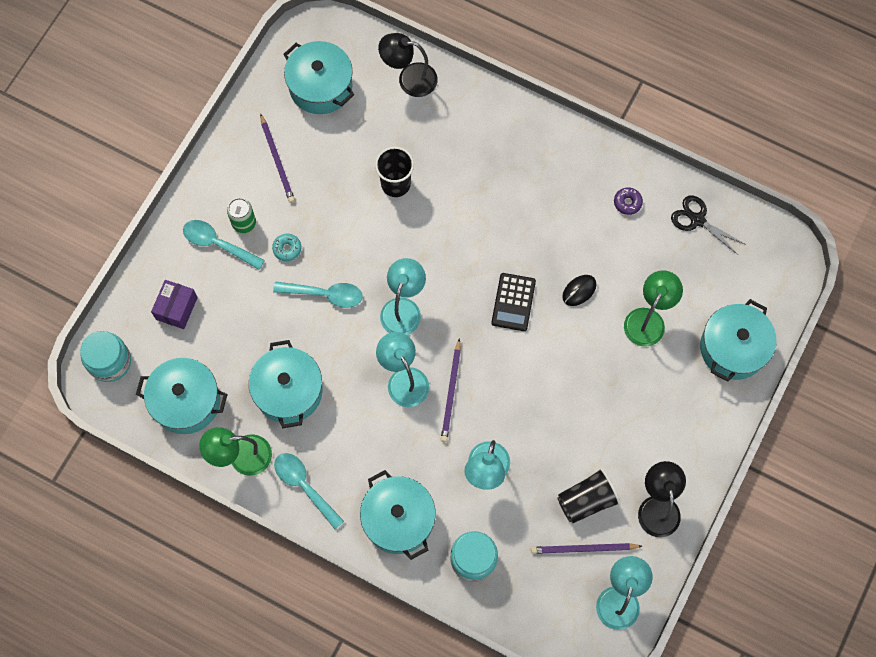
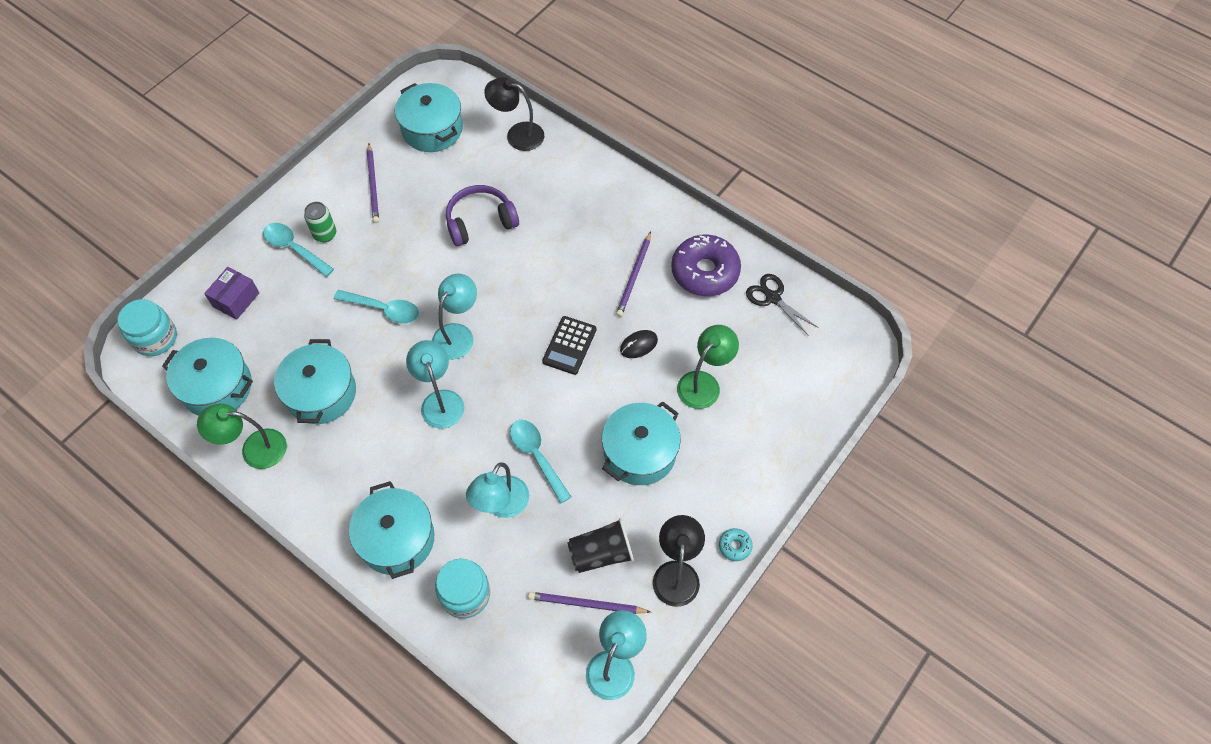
camera: 10 degrees right, 10 degrees down
turquoise donut [272,234,302,261] -> turquoise donut moved to [719,528,753,561]
turquoise spoon [274,453,344,529] -> turquoise spoon moved to [510,420,571,504]
black cup [375,147,414,197] -> purple headphones [446,185,519,246]
purple pencil [441,338,461,442] -> purple pencil moved to [616,231,651,317]
purple donut [614,187,643,215] -> purple donut [671,234,741,296], size x2.36
turquoise pot [700,299,777,382] -> turquoise pot moved to [602,401,680,485]

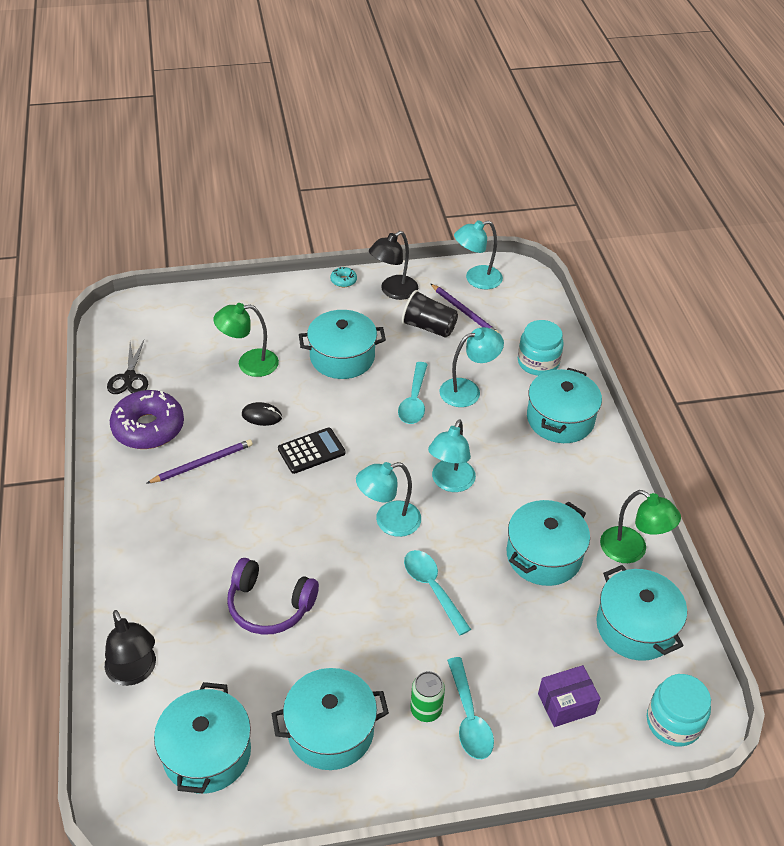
camera: 140 degrees left, 15 degrees down
purple pencil [367,144,379,223] -> turquoise pot [271,668,389,770]

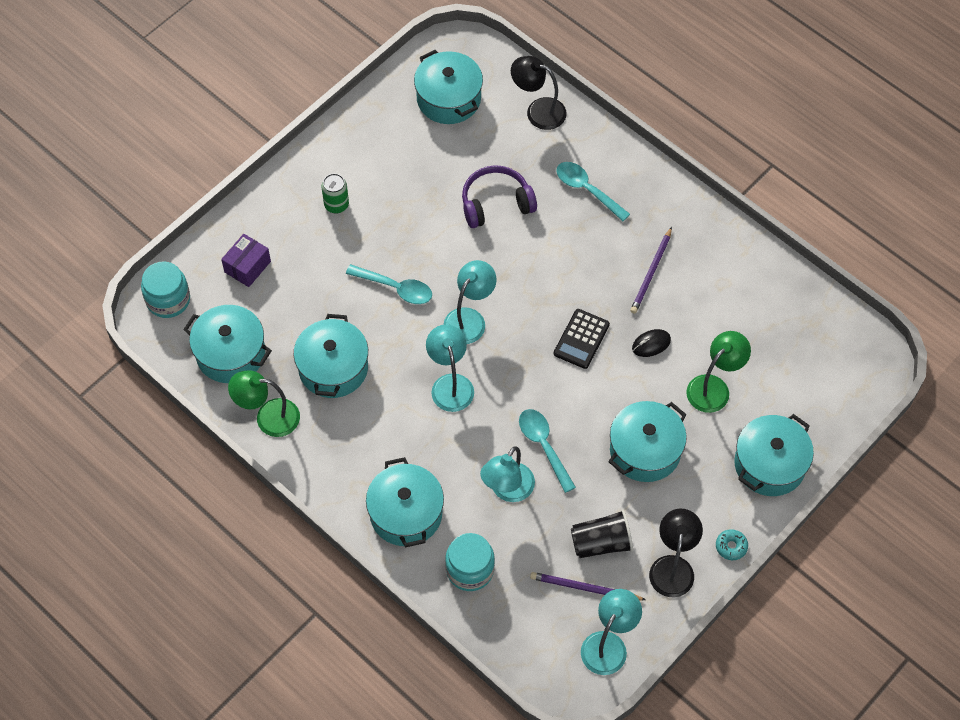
camera: 145 degrees right, 15 degrees up
black scissors [107,340,148,394] -> none
purple donut [110,390,184,449] -> none
turquoise pot [271,668,389,770] -> turquoise pot moved to [734,414,814,496]
turquoise spoon [447,657,494,759] -> turquoise spoon moved to [556,162,630,221]

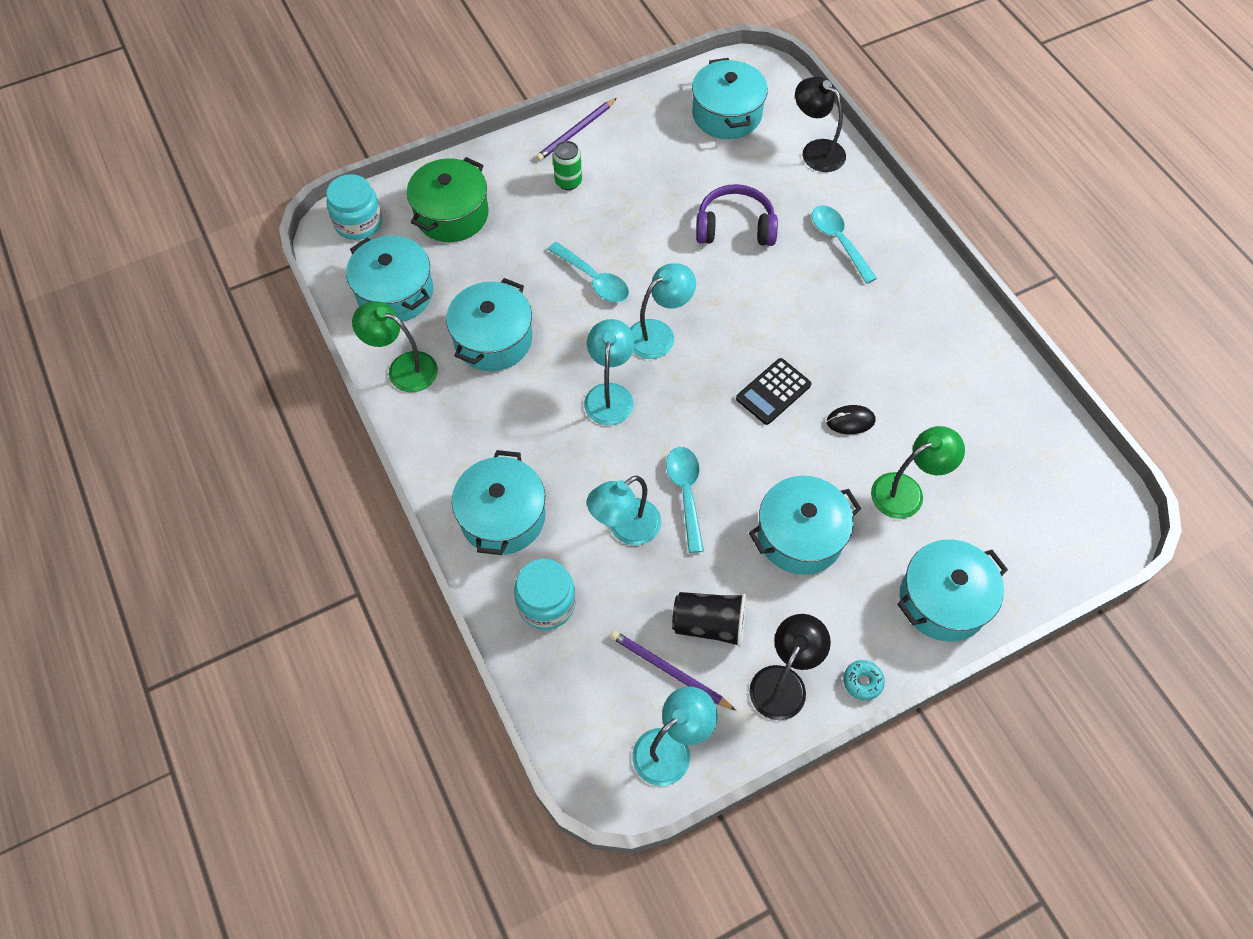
camera: 20 degrees right, 0 degrees up
purple box [221,234,271,287] -> green pot [407,157,489,242]
purple pencil [630,227,672,314] -> purple pencil moved to [536,98,617,161]

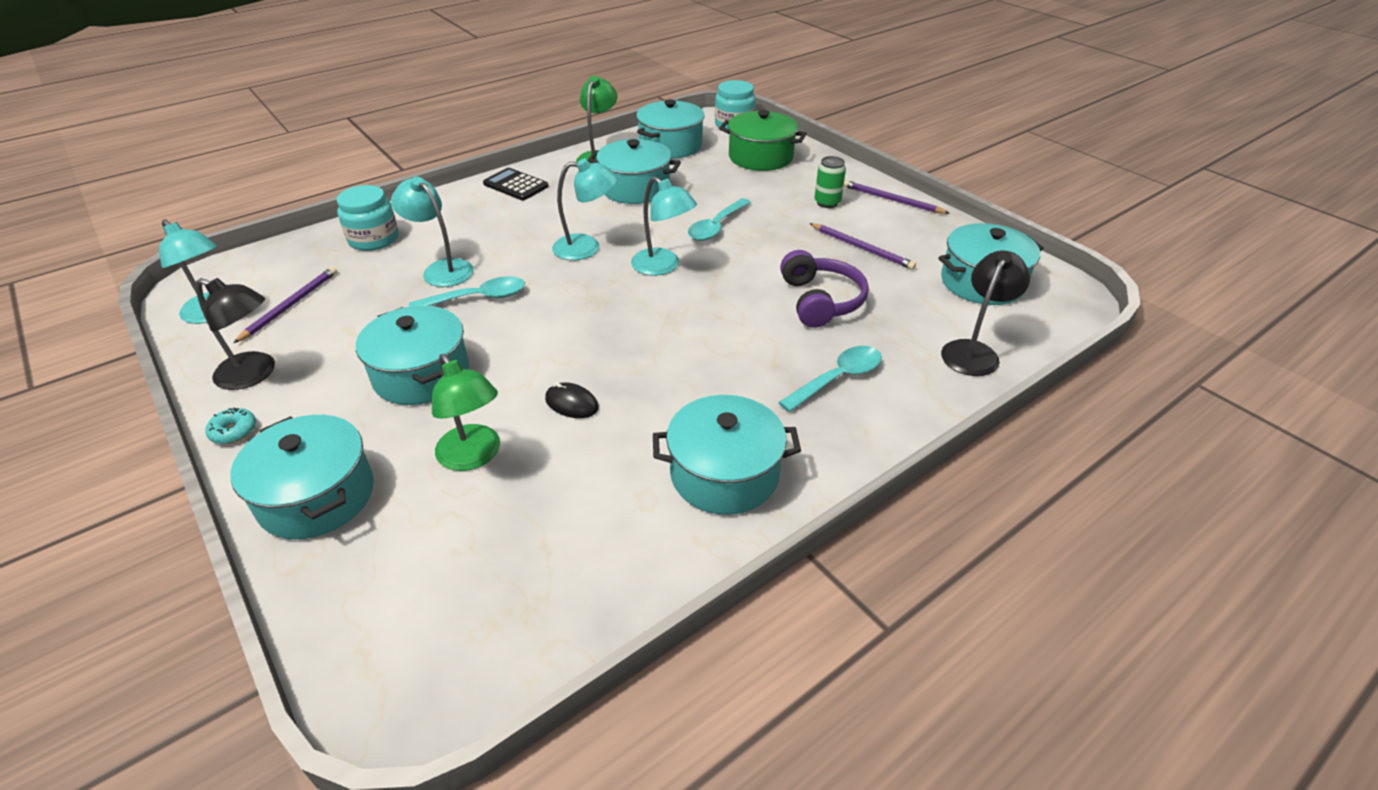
camera: 80 degrees right, 20 degrees down
turquoise pot [452,450,545,555] -> turquoise pot moved to [653,395,801,515]
black cup [672,592,746,647] -> none
black calculator [736,358,812,425] -> black calculator moved to [483,168,549,200]
black mouse [827,405,875,434] -> black mouse turned 45 degrees counterclockwise [545,382,599,418]
none -> purple pencil [809,223,916,270]

